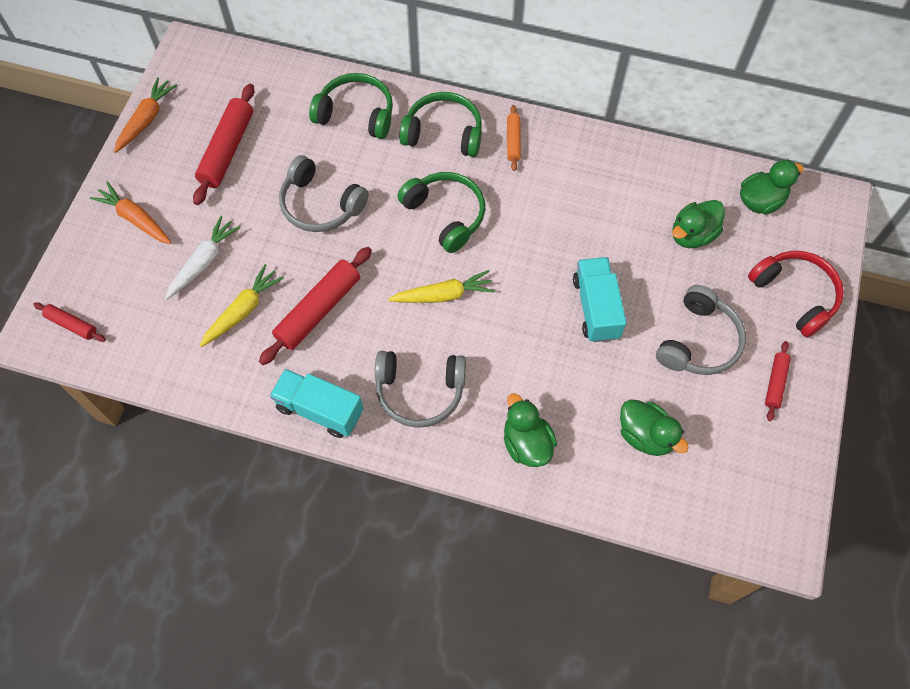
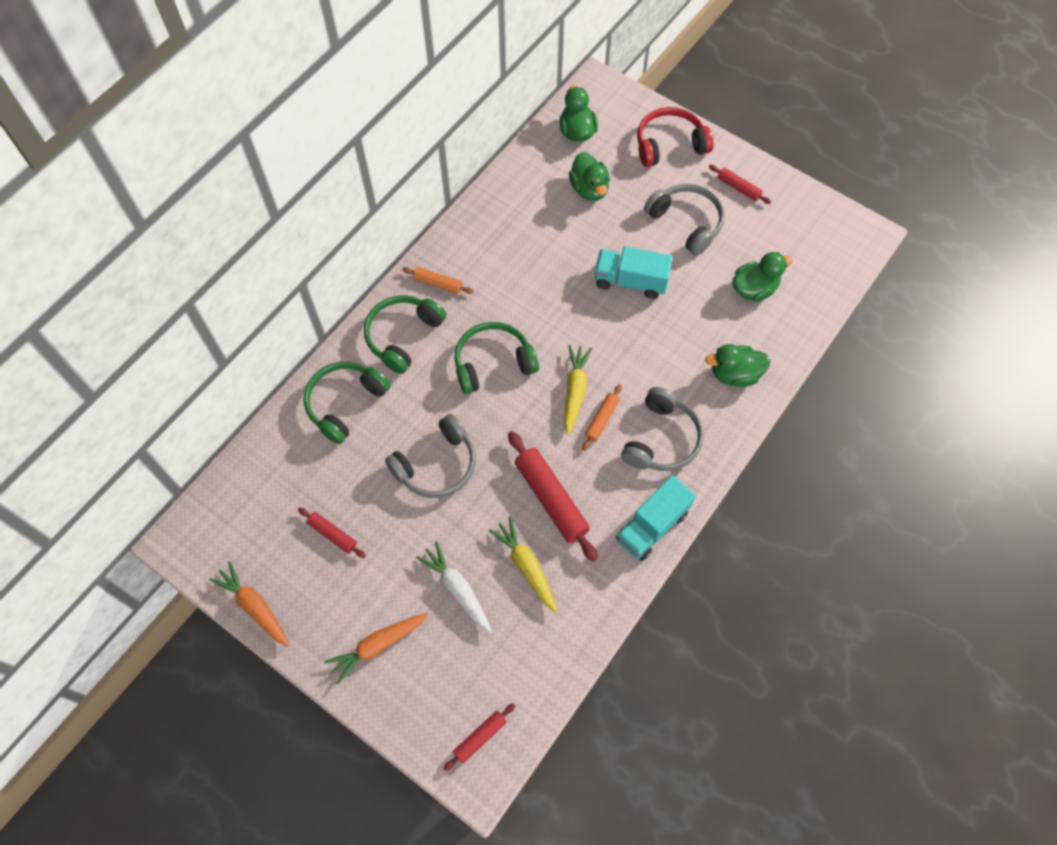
camera: 70 degrees left, 0 degrees up
red rolling pin [193,84,255,205] -> red rolling pin [298,508,366,558], size x0.53
none -> orange rolling pin [582,384,622,451]

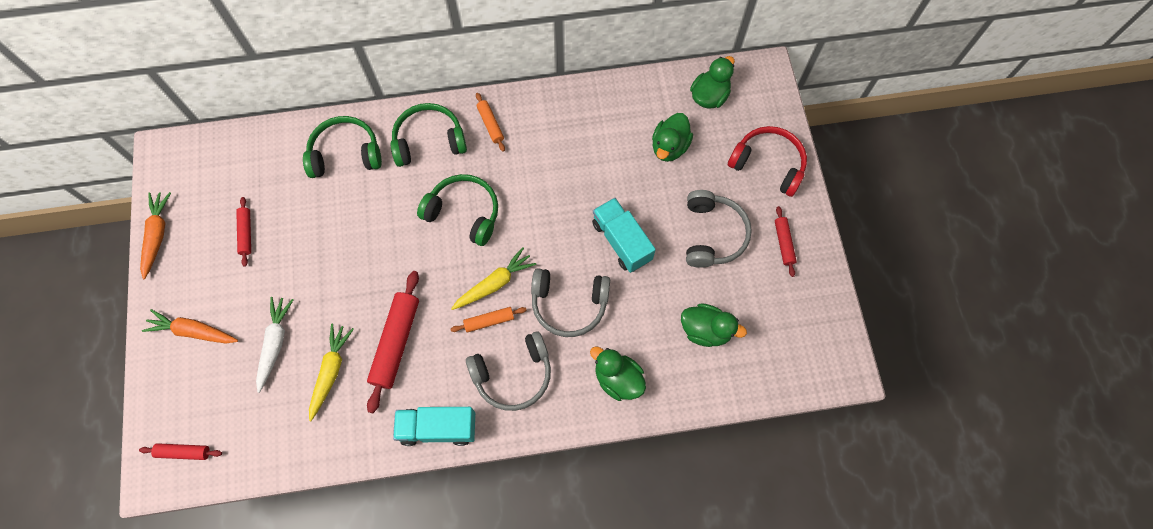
camera: 45 degrees right, 5 degrees up
grey headphones [385,414,476,498] -> grey headphones moved to [531,268,610,337]

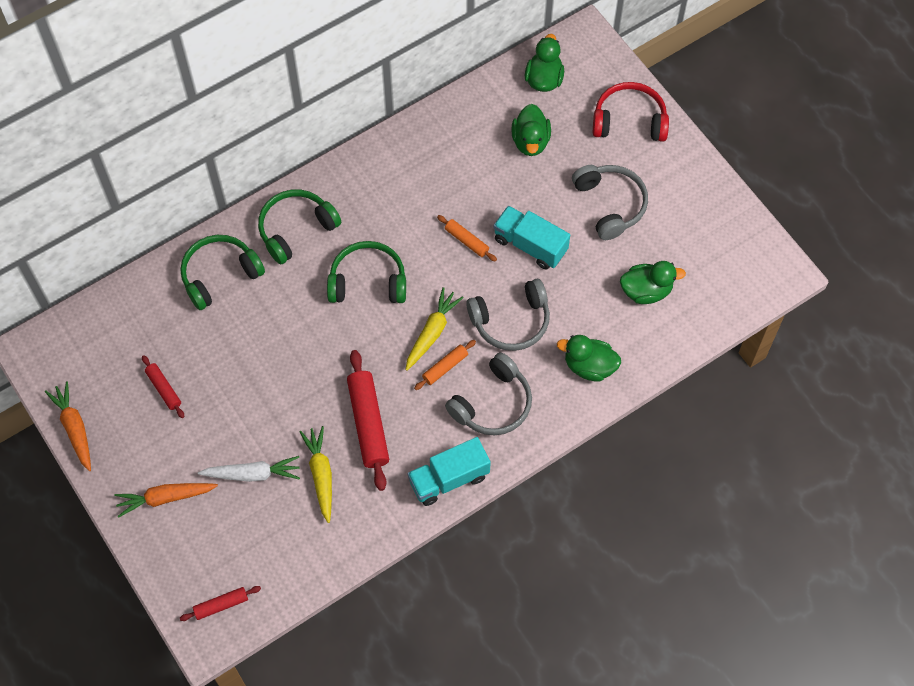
camera: 25 degrees left, 5 degrees down
white carrot [256,297,294,393] -> white carrot turned 105 degrees clockwise [198,456,300,482]
orange rolling pin [476,93,505,152] -> orange rolling pin moved to [437,215,497,262]
red rolling pin [775,206,797,277] -> none

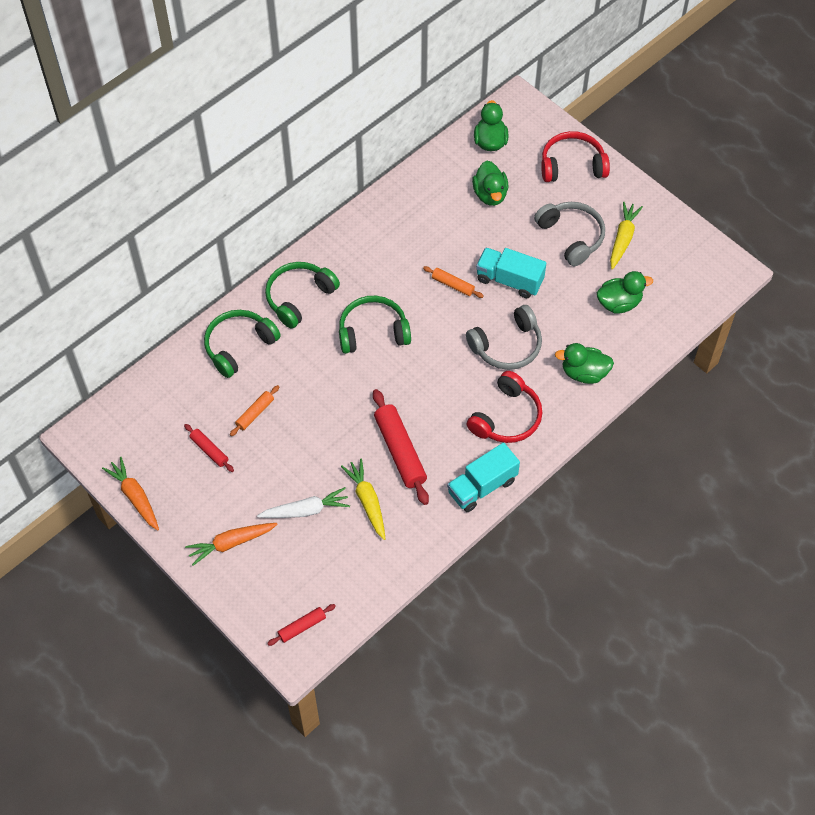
camera: 10 degrees left, 5 degrees down
yellow carrot [405,287,464,371] -> yellow carrot moved to [610,201,643,269]
orange rolling pin [414,340,476,390] -> orange rolling pin moved to [230,385,279,436]
grey headphones [445,352,532,435] -> red headphones [467,371,542,443]

